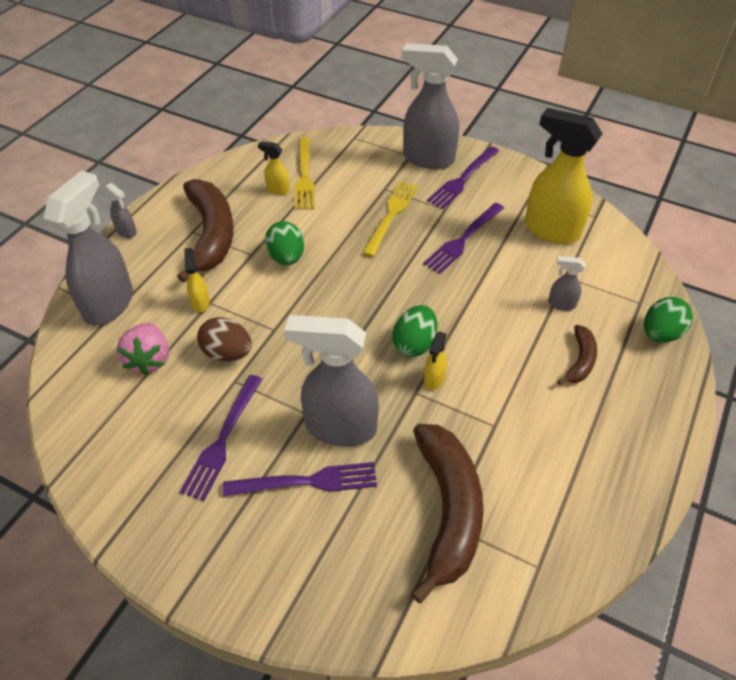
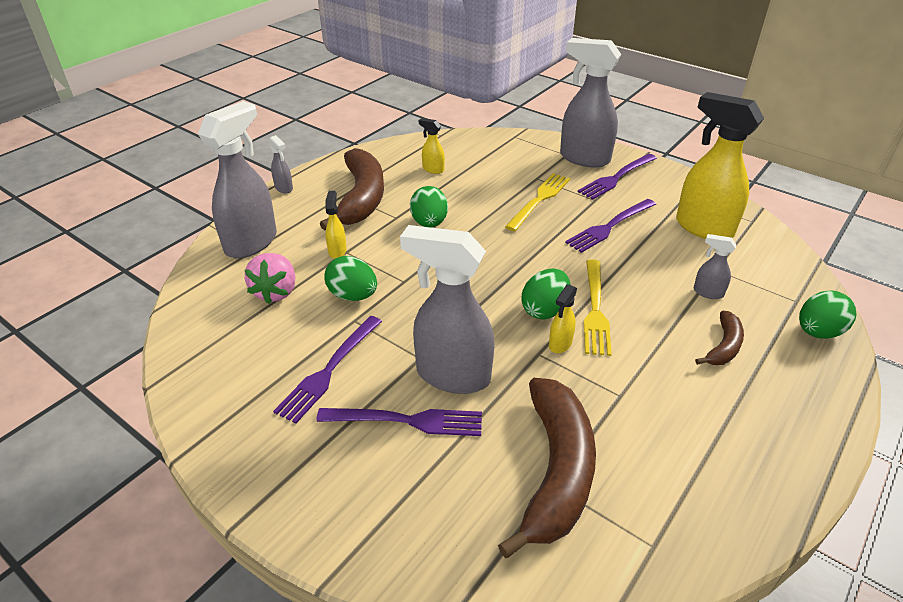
camera: 10 degrees right, 10 degrees down
brown egg [197,317,252,362] -> green egg [325,256,377,301]
yellow fork [295,137,314,210] -> yellow fork moved to [584,259,612,356]

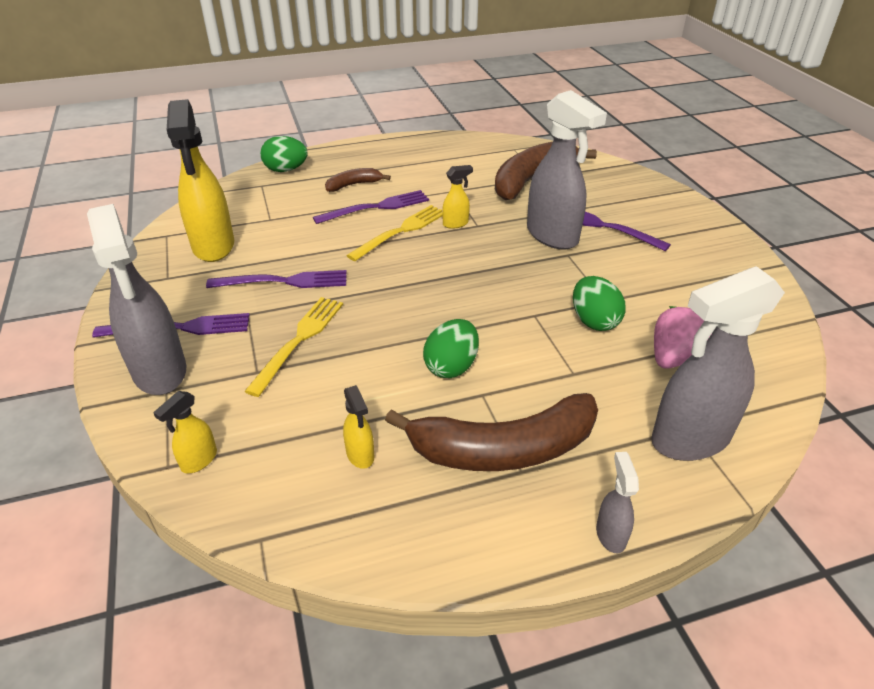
camera: 145 degrees left, 0 degrees up
purple fork [273,316,382,424] -> purple fork moved to [313,190,429,224]
brown banana [320,148,384,230] -> brown banana turned 135 degrees counterclockwise [385,393,598,471]
yellow spray bottle [325,191,347,259] -> yellow spray bottle moved to [153,391,217,474]
yellow fork [505,173,570,231] -> yellow fork turned 135 degrees clockwise [244,297,343,397]
green egg [521,269,570,319] -> none
grey spray bottle [694,234,737,299] -> none

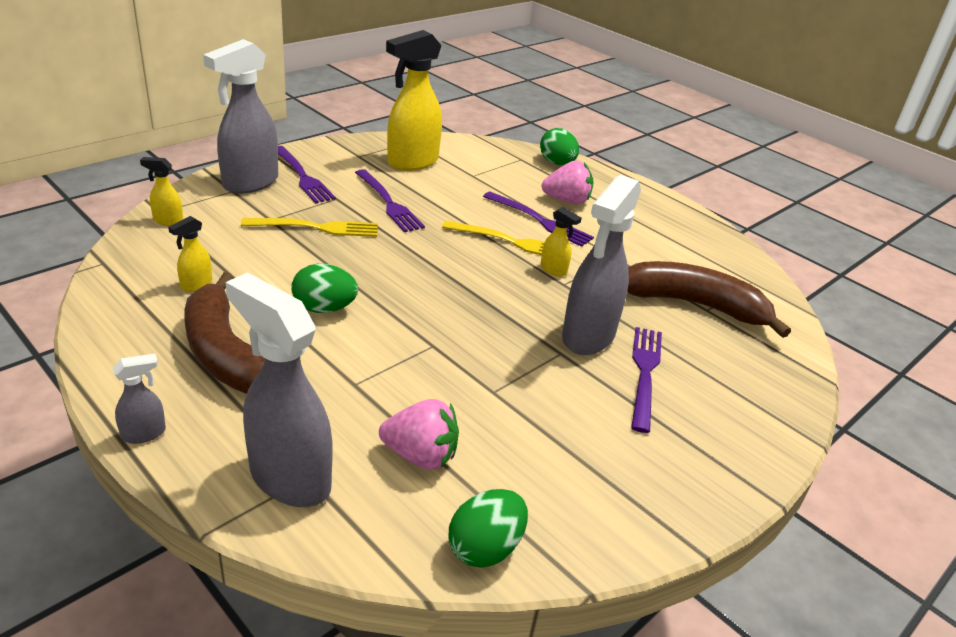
camera: 60 degrees right, 5 degrees down
brown banana [325,168,391,192] -> pink strawberry [541,160,594,205]
green egg [573,276,626,331] -> green egg moved to [449,489,528,568]

